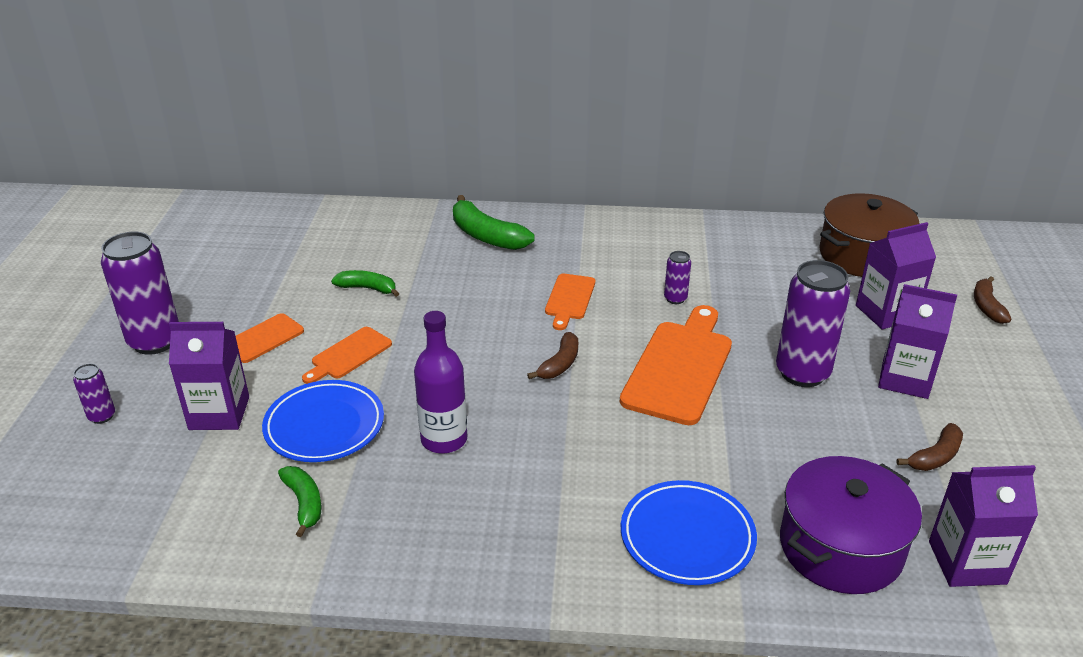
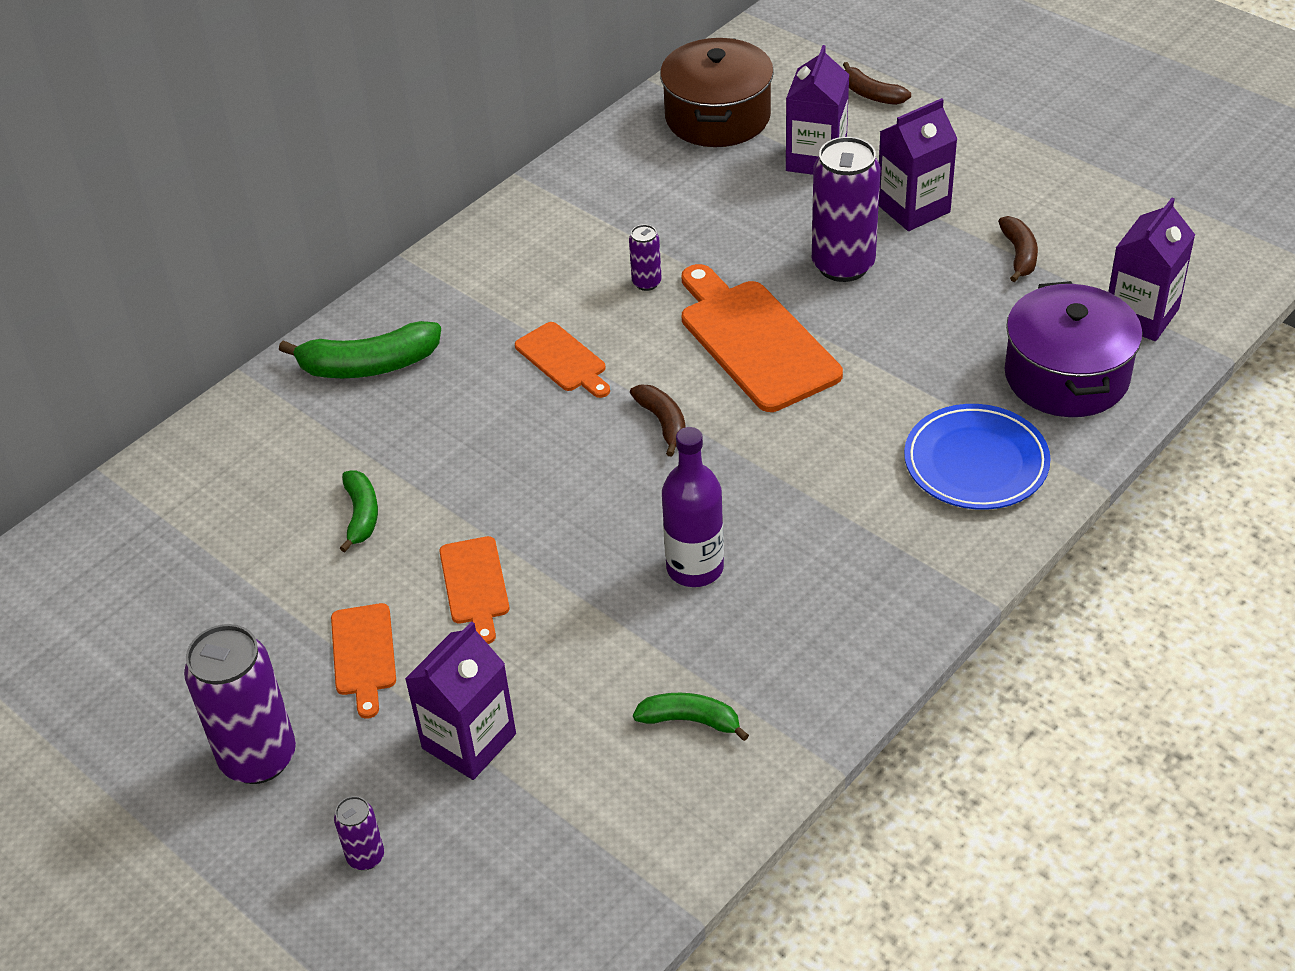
camera: 50 degrees left, 10 degrees up
blue plate [262,380,384,462] -> none
green banana [331,270,399,297] -> green banana turned 120 degrees clockwise [340,471,378,553]

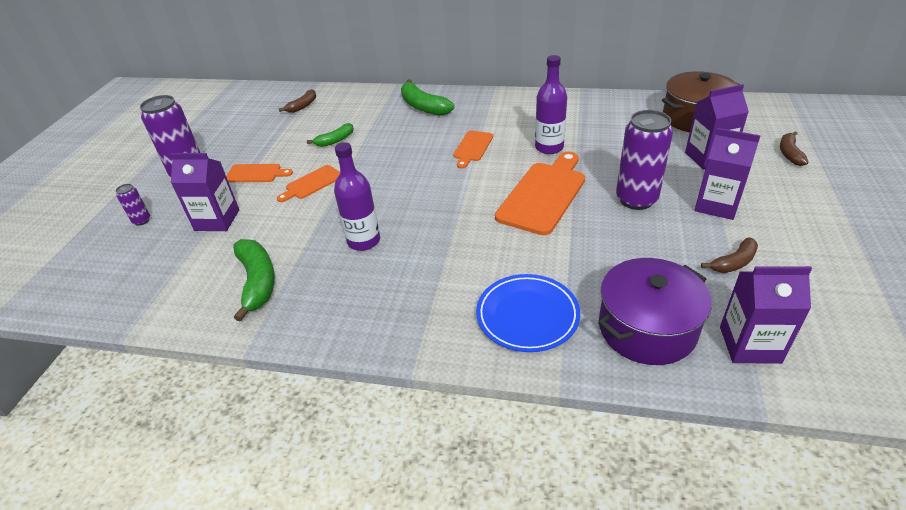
camera: 60 degrees right, 5 degrees down
orange cutting board [331,603,396,719] -> orange cutting board turned 135 degrees counterclockwise [226,164,293,182]
purple can [629,224,662,291] -> purple bottle [535,55,567,154]
brown banana [630,385,686,457] -> brown banana moved to [279,89,316,113]
green banana [633,693,749,741] -> green banana [233,239,275,322], size x1.66

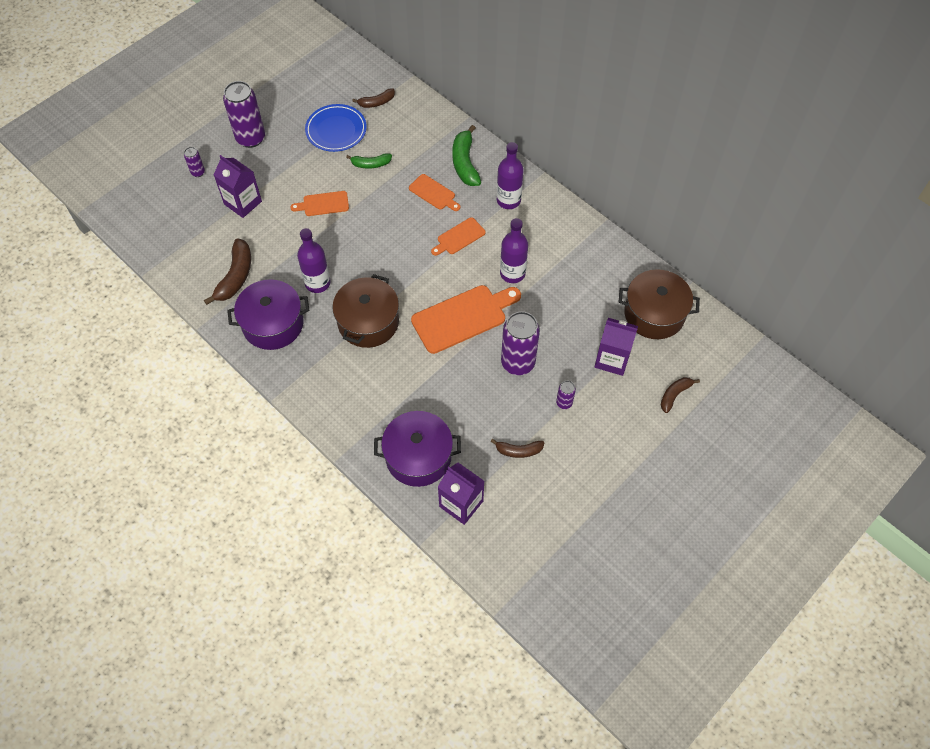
camera: 30 degrees right, 20 degrees up
orange cutting board [226,164,293,182] -> orange cutting board moved to [409,174,460,211]
green banana [233,239,275,322] -> brown banana [204,238,251,305]
blue plate [476,274,580,352] -> blue plate moved to [305,104,367,152]
purple carton [695,128,761,220] -> purple can [556,381,576,409]
none -> purple pot [227,279,310,350]
none -> brown pot [332,274,399,348]
none -> purple bottle [497,142,524,209]

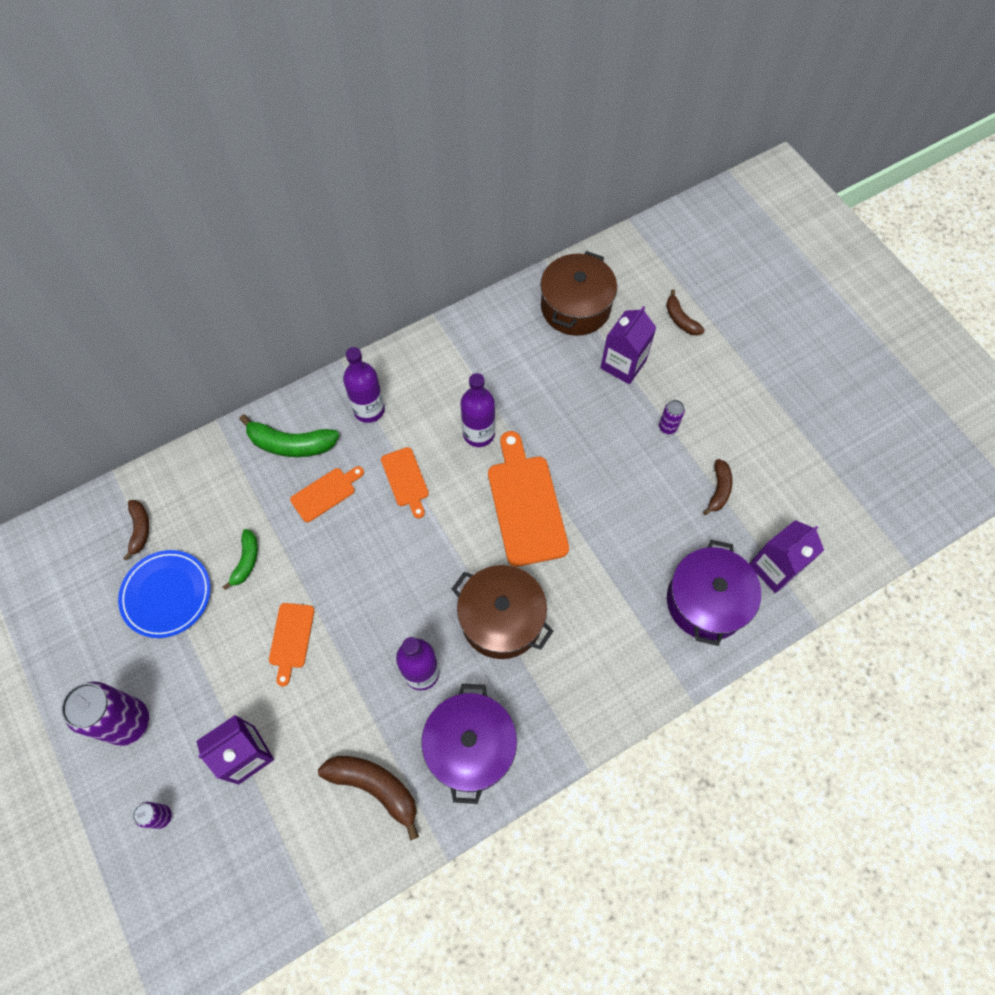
camera: 75 degrees left, 5 degrees up
purple can [501,311,540,375] -> none

